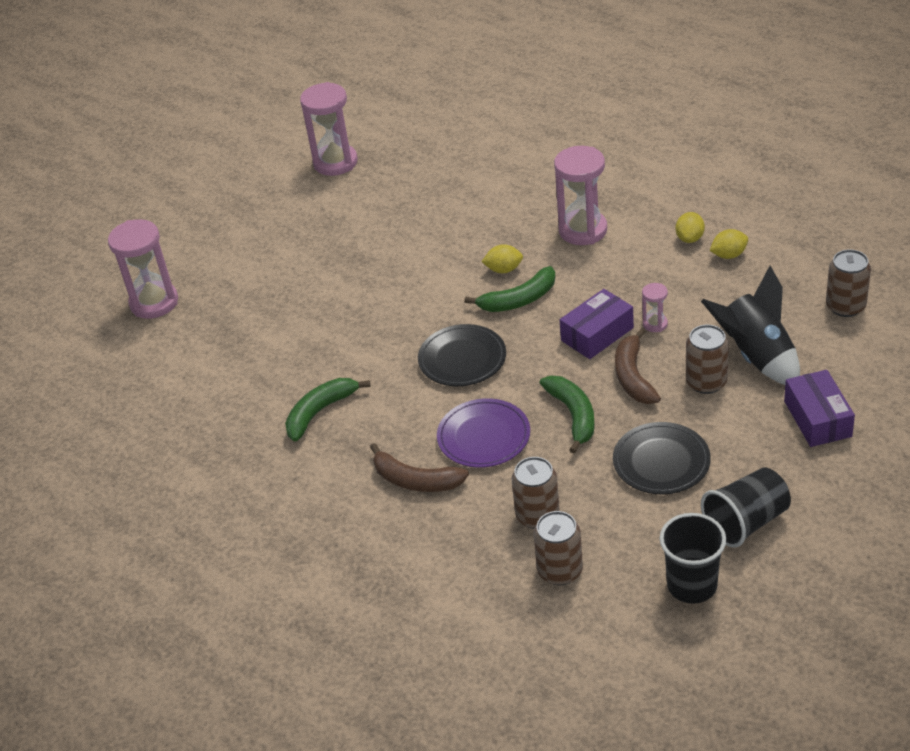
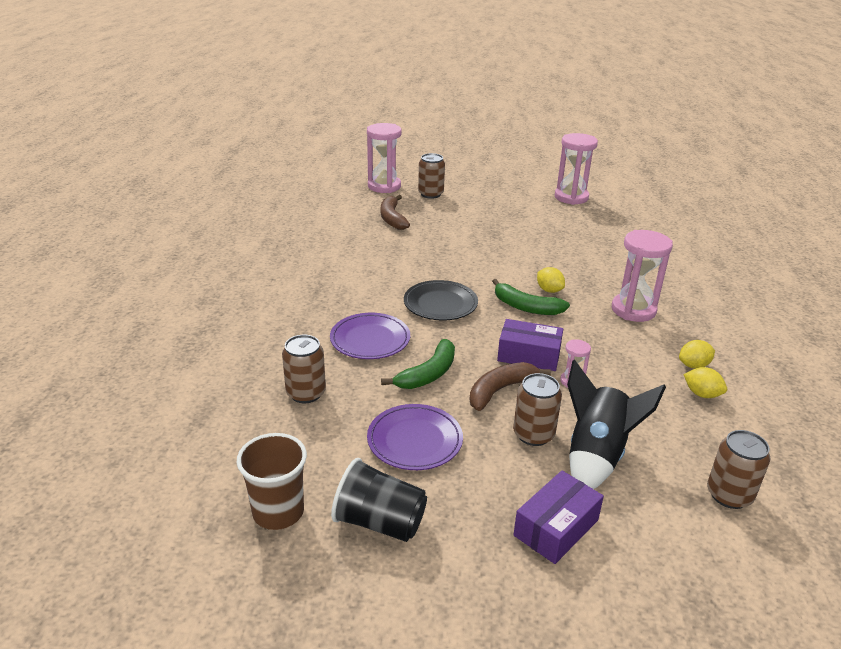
camera: 50 degrees right, 10 degrees down
green banana [285,378,371,441] -> none
brown banana [370,443,469,492] -> brown banana moved to [381,195,410,230]
brown can [534,511,583,585] -> brown can moved to [418,153,445,199]
black plate [613,422,711,495] -> purple plate [367,404,463,470]
black cup [660,513,726,604] -> brown cup [237,433,307,530]

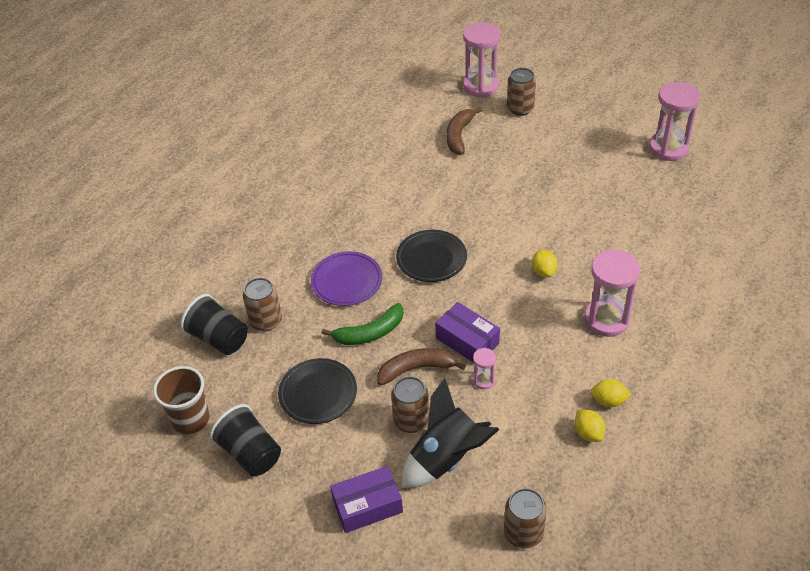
camera: 30 degrees right, 15 degrees up
purple plate [367,404,463,470] -> black plate [278,358,357,424]
green banana [492,279,570,315] -> none
none -> black cup [181,294,248,355]

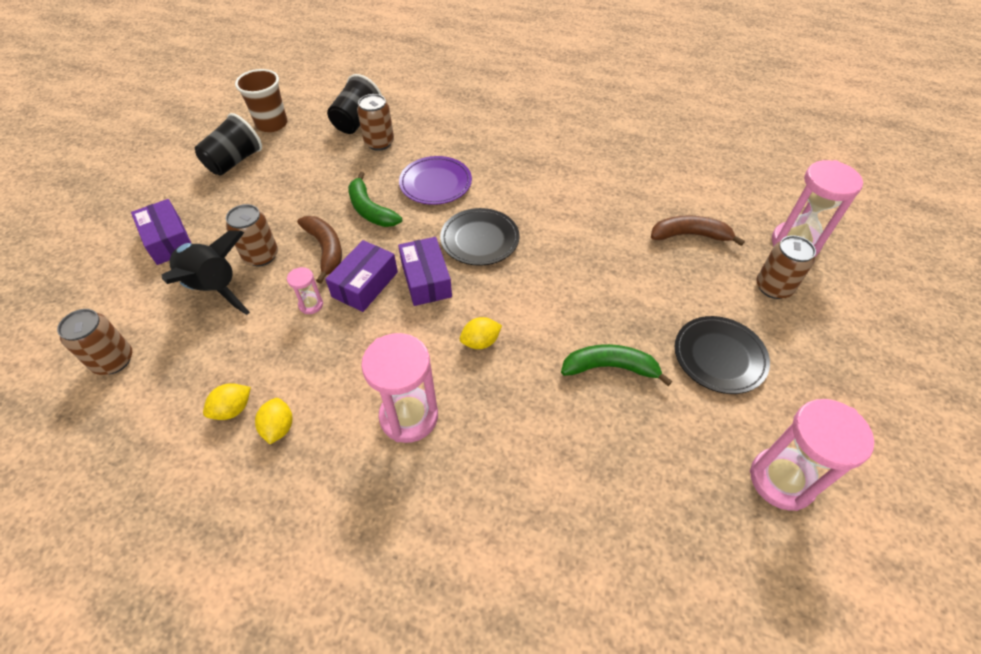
camera: 75 degrees right, 5 degrees up
black plate [278,358,357,424] -> black plate moved to [675,316,770,394]
none -> purple box [398,237,452,306]
none -> green banana [561,344,672,386]

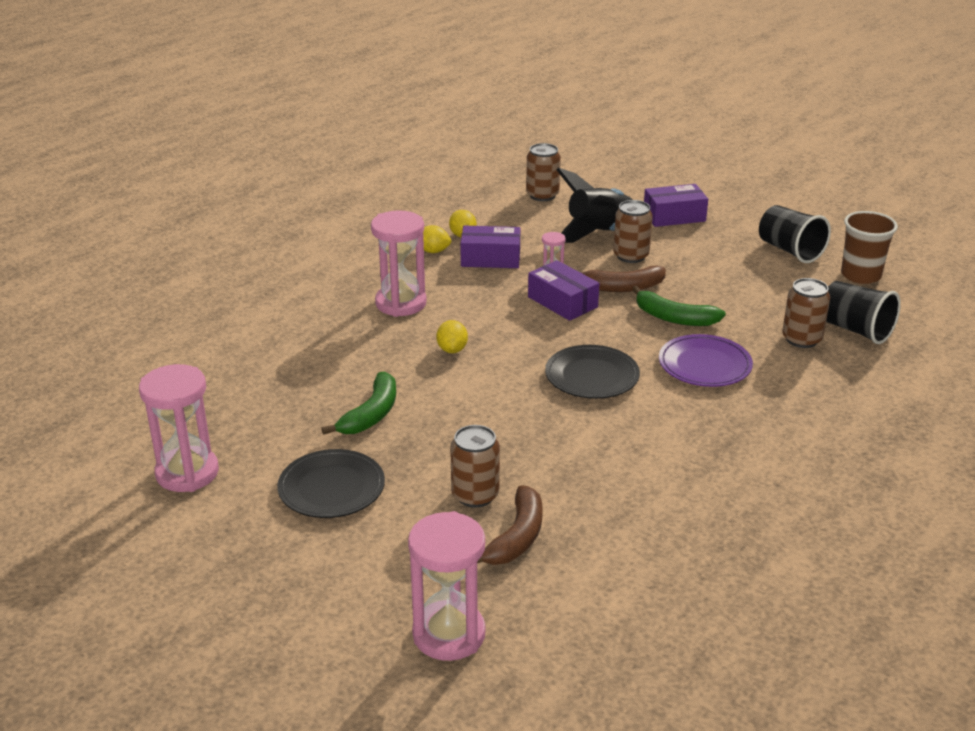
camera: 110 degrees right, 20 degrees down
green banana [348,172,402,227] -> green banana turned 135 degrees counterclockwise [632,286,726,326]
purple box [398,237,452,306] -> purple box moved to [460,226,520,268]
brown can [756,235,816,299] -> brown can moved to [450,425,500,508]

